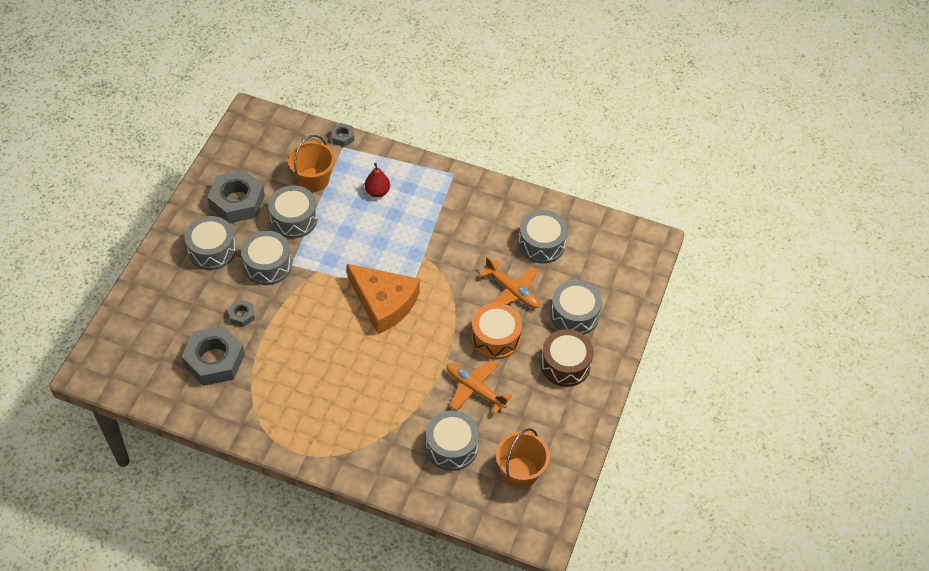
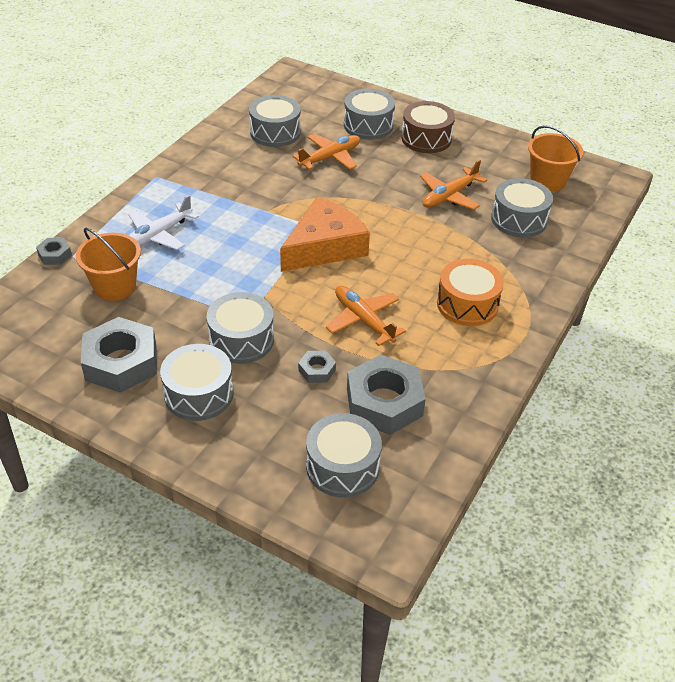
camera: 80 degrees left, 10 degrees down
grey drum [268,185,317,238] -> grey drum moved to [306,413,382,498]
red pear [365,163,390,197] -> white plane [128,195,199,250]
orange drum [471,303,522,360] -> orange drum moved to [437,259,504,326]
none -> orange plane [326,286,406,346]

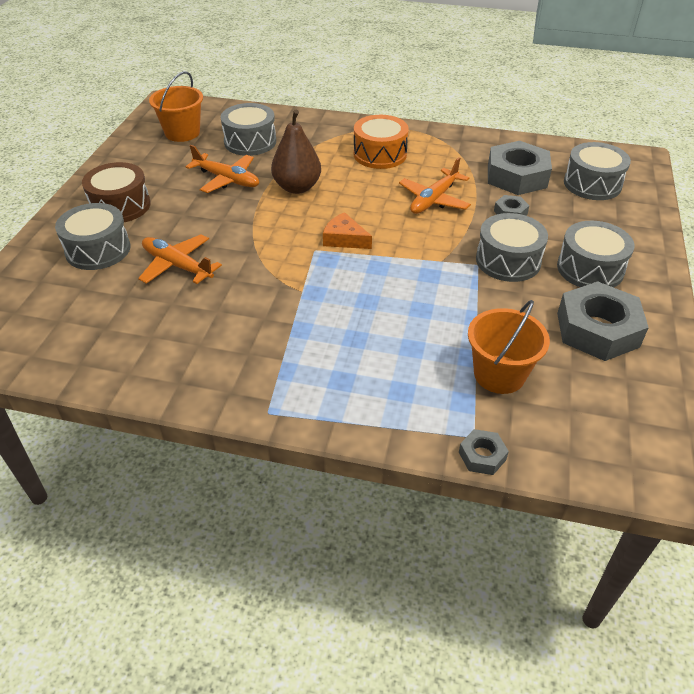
camera: 105 degrees left, 0 degrees up
white plane [128,195,199,250] -> none
grey drum [249,95,301,147] -> none
orange cheese [280,196,370,272] -> orange cheese [323,212,372,249], size x0.50
none -> brown pear [271,110,321,194]

